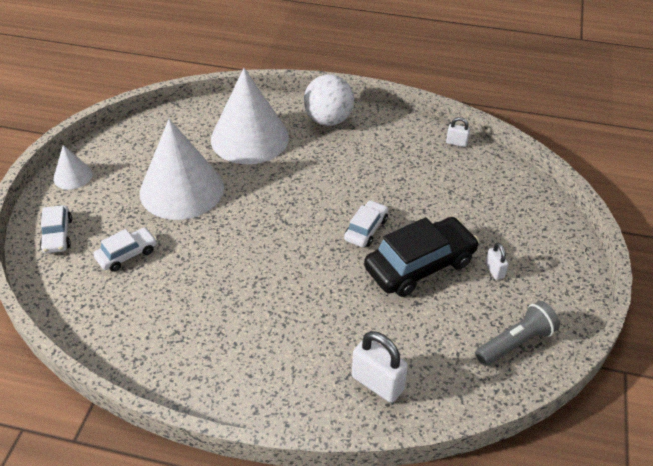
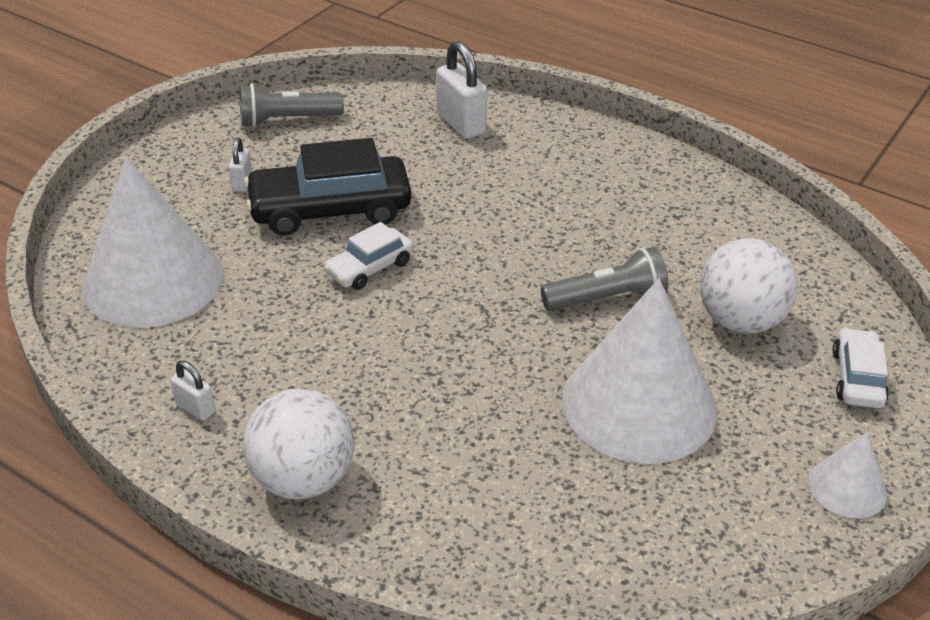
camera: 160 degrees left, 5 degrees down
white car [94,227,157,272] -> white ball [700,239,798,333]
white cone [211,68,289,164] -> white cone moved to [82,157,223,328]
white padlock [446,117,470,147] -> white padlock moved to [171,361,215,421]
none -> grey flashlight [541,247,669,311]

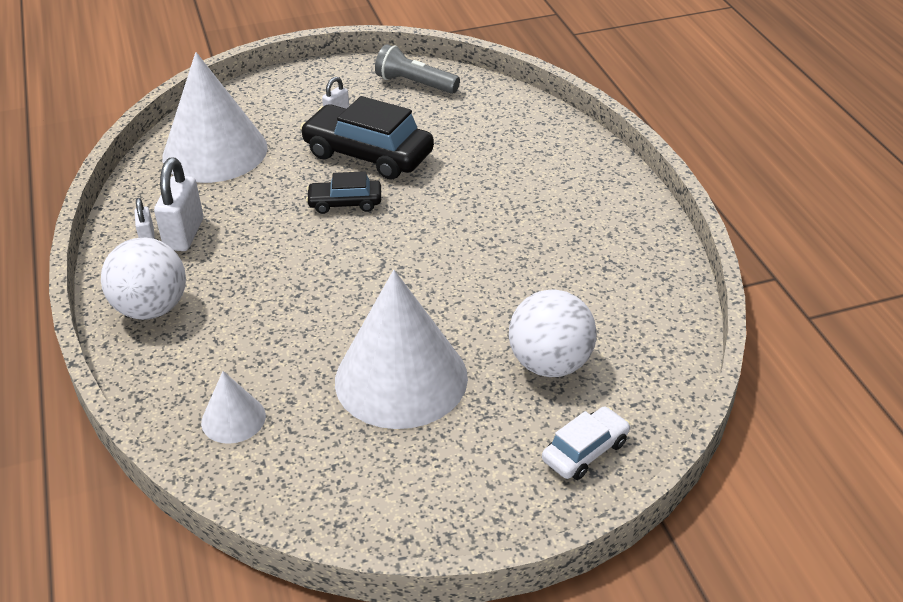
camera: 40 degrees right, 0 degrees up
white car [323,222,413,290] -> black car [306,171,381,214]
white padlock [436,41,487,139] -> white padlock moved to [154,158,203,251]
grey flashlight [541,247,669,311] -> none
white cone [808,432,887,518] -> white cone moved to [201,371,266,444]

